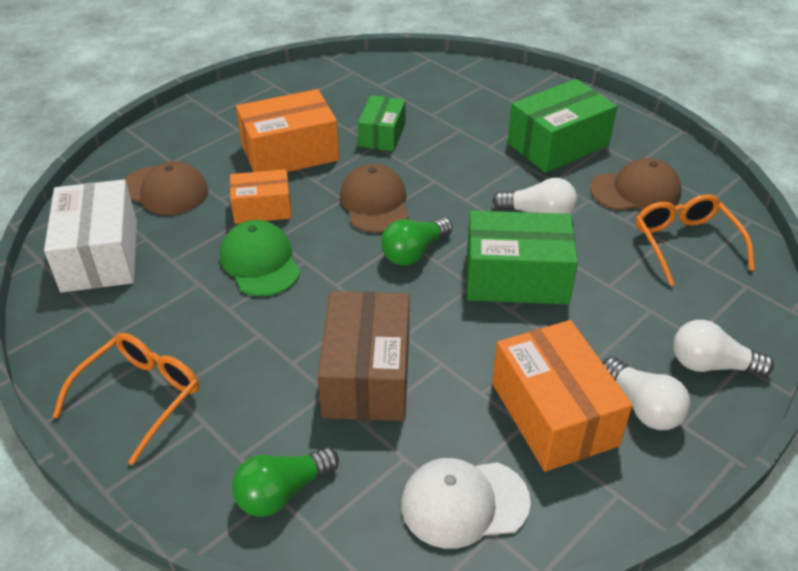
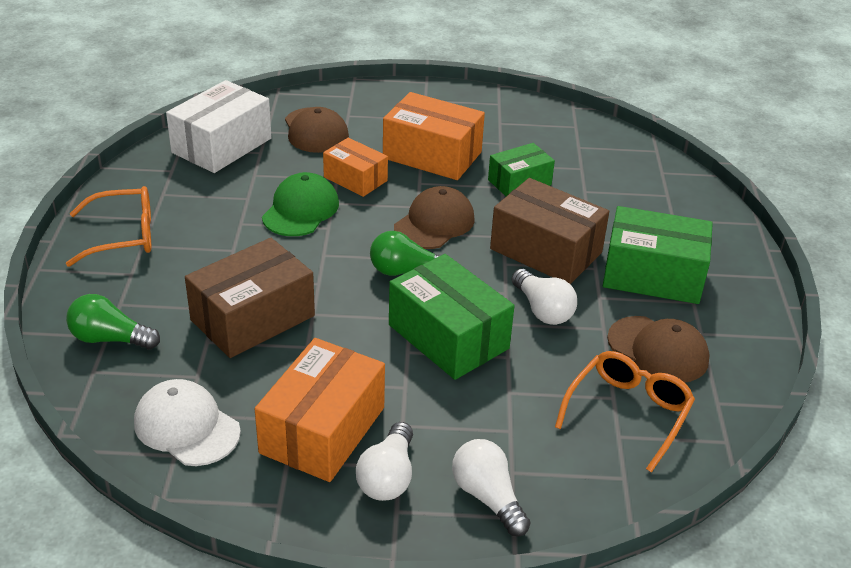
camera: 45 degrees right, 5 degrees down
none -> brown box [490,178,609,284]

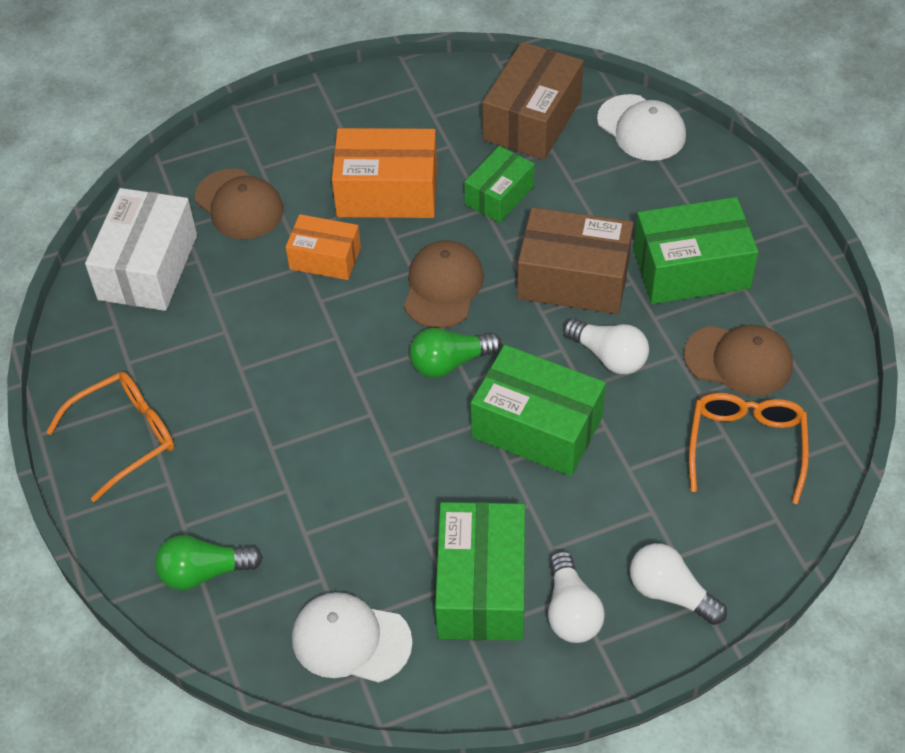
camera: 20 degrees left, 15 degrees up
brown box [185,238,315,358] -> brown box moved to [482,42,584,160]
orange box [255,338,385,482] -> green box [435,502,525,641]
green cap [262,172,339,236] -> none
none -> white cap [597,94,686,161]

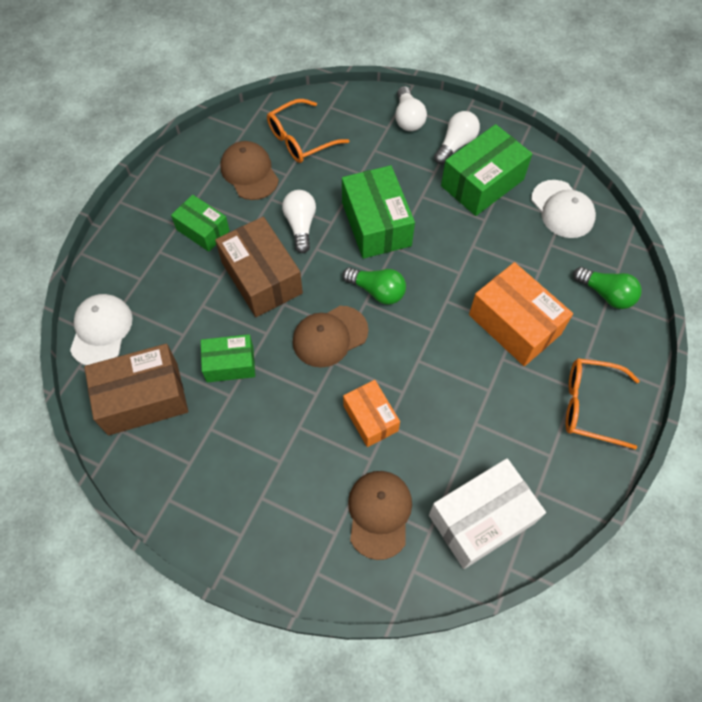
camera: 135 degrees left, 10 degrees up
orange box [332,128,437,218] -> orange box moved to [469,262,573,366]
green box [634,197,759,304] -> green box [171,195,230,252], size x0.61

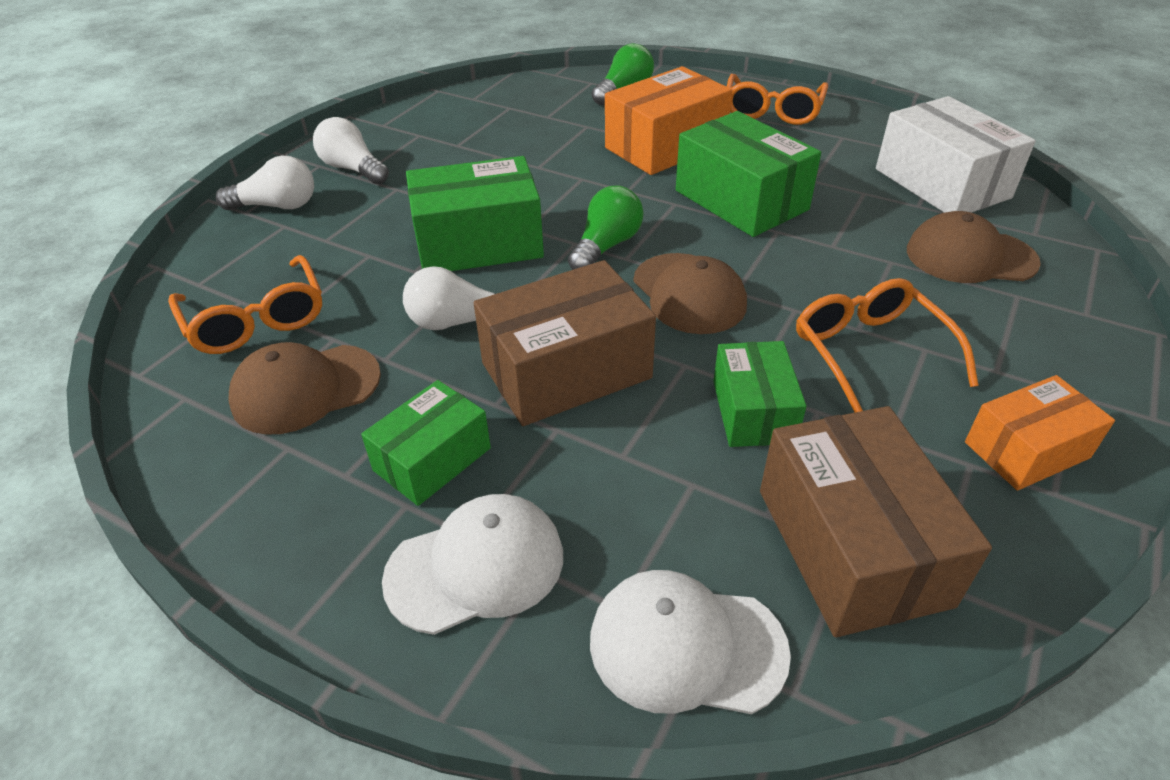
camera: 85 degrees left, 20 degrees down
orange box [343,380,400,447] -> orange box moved to [965,375,1115,491]
green box [441,124,532,216] -> green box moved to [676,111,821,237]
white cap [531,180,596,238] -> white cap moved to [382,494,563,635]
none -> orange glasses [796,278,979,412]

